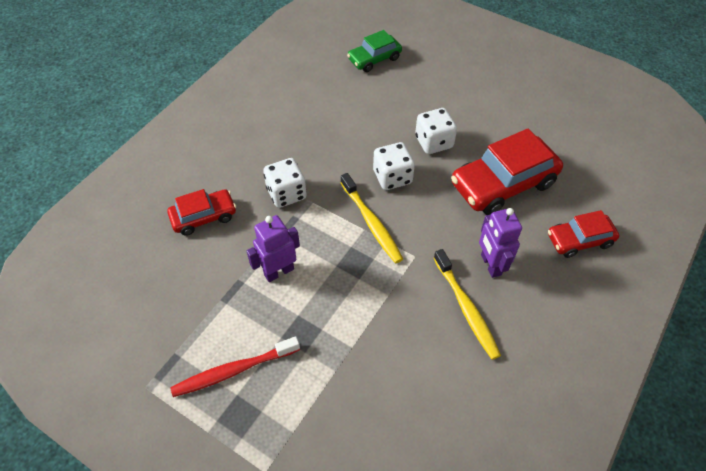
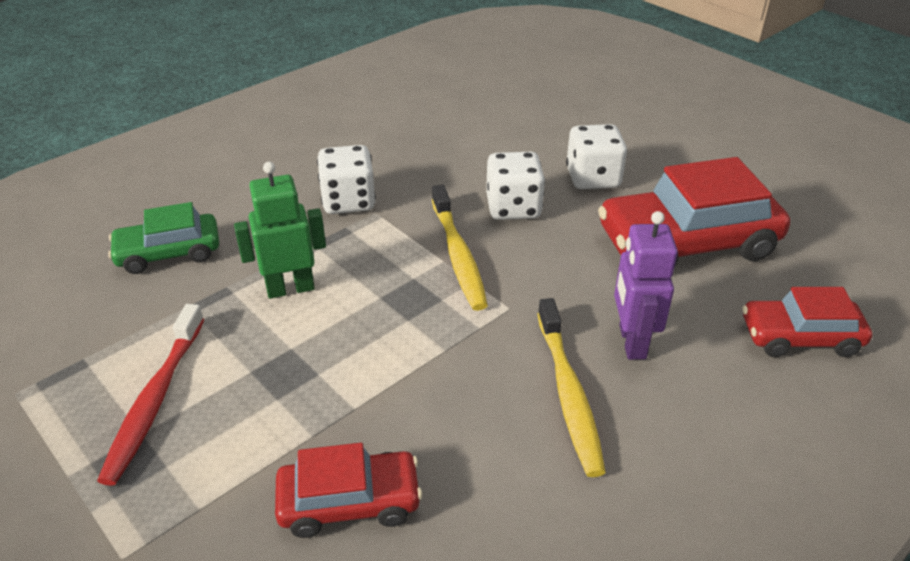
camera: 15 degrees right, 15 degrees down
red car [167,189,236,236] -> red car moved to [275,443,422,538]
red toothbrush [170,336,300,397] -> red toothbrush turned 75 degrees counterclockwise [97,304,205,486]
purple robot [247,215,300,282] -> green robot [234,162,326,299]
green car [347,30,402,72] -> green car moved to [108,202,219,274]

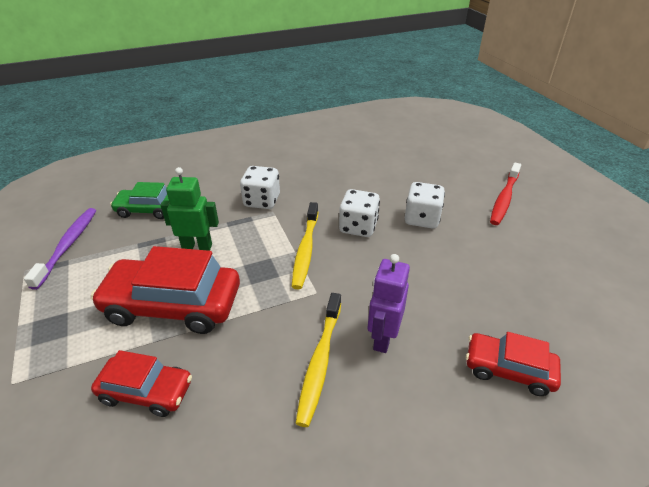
camera: 20 degrees right, 0 degrees up
red toothbrush [97,304,205,486] -> red toothbrush moved to [490,162,521,225]
red car [598,157,790,266] -> red car moved to [91,246,240,334]
none -> purple toothbrush [24,208,96,290]

